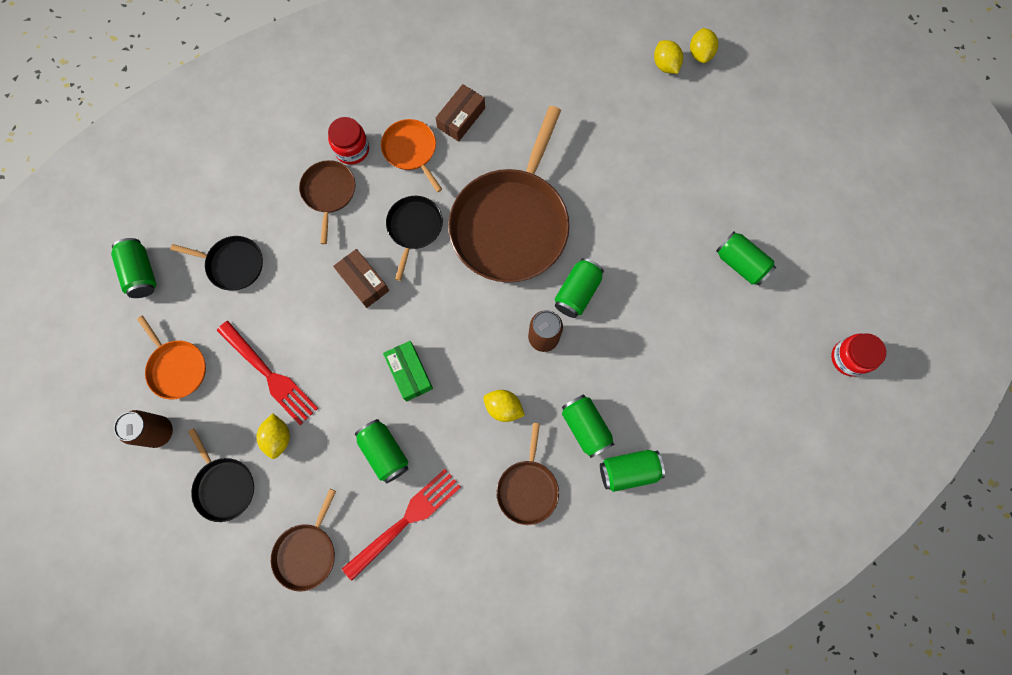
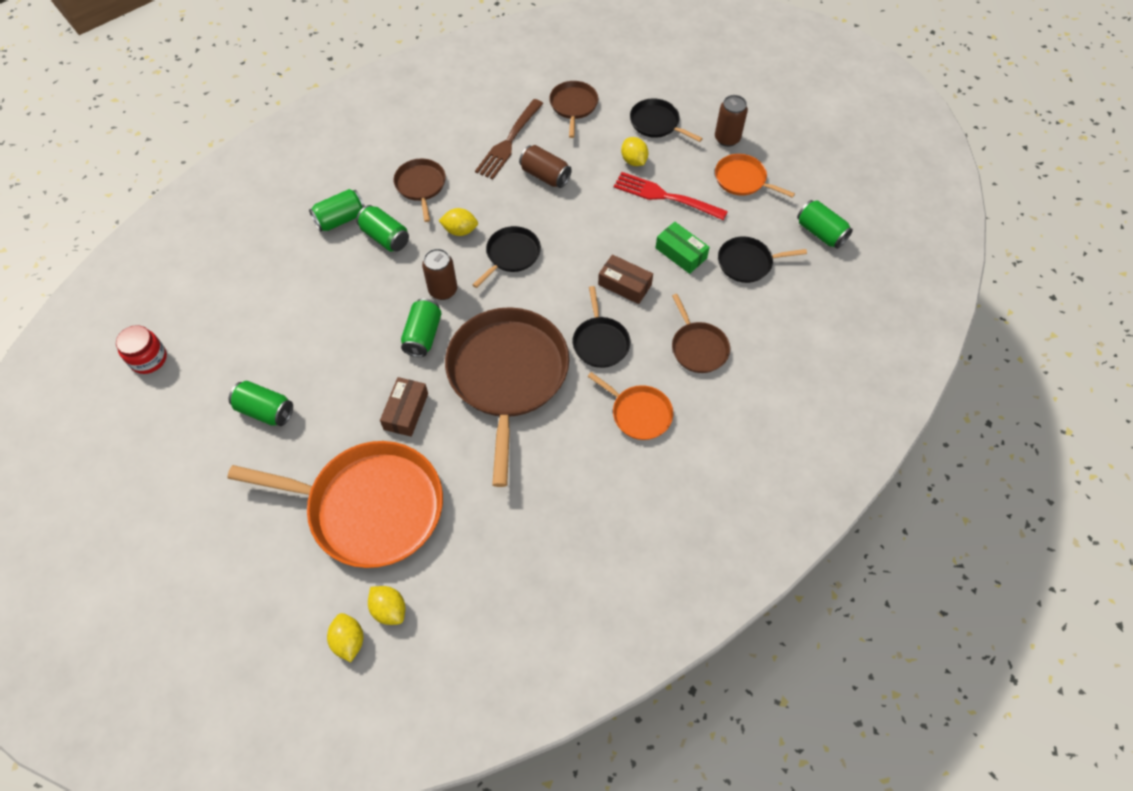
camera: 160 degrees right, 15 degrees down
red jar [328,117,369,165] -> none
red fork [342,469,461,581] -> brown fork [475,99,543,179]
green can [355,419,408,483] -> brown can [519,145,572,188]
green box [383,341,433,402] -> green box moved to [655,222,710,274]
brown box [436,84,485,142] -> brown box moved to [380,377,428,437]
none -> orange pan [227,441,443,568]
none -> black pan [473,226,541,288]

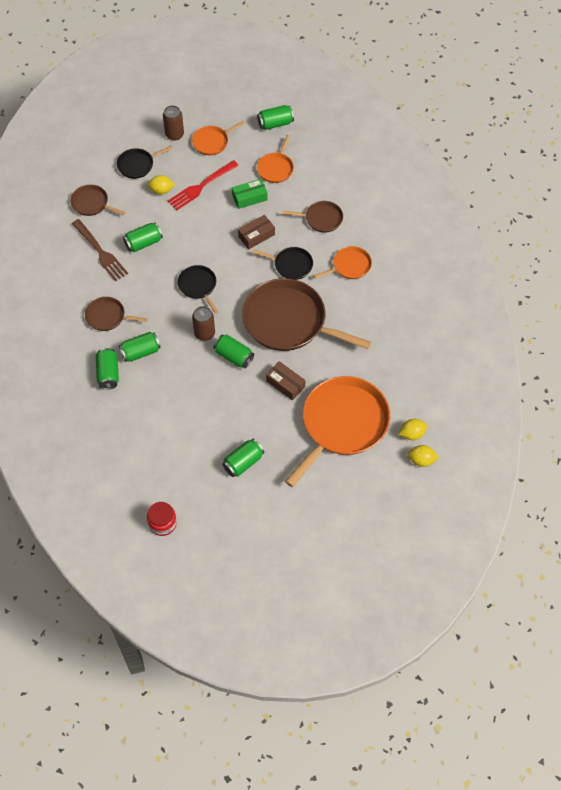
camera: 65 degrees left, 0 degrees up
yellow lemon [439,208,478,236] -> none
brown can [519,145,572,188] -> green can [123,222,163,252]
black pan [718,237,807,283] -> orange pan [257,135,294,183]

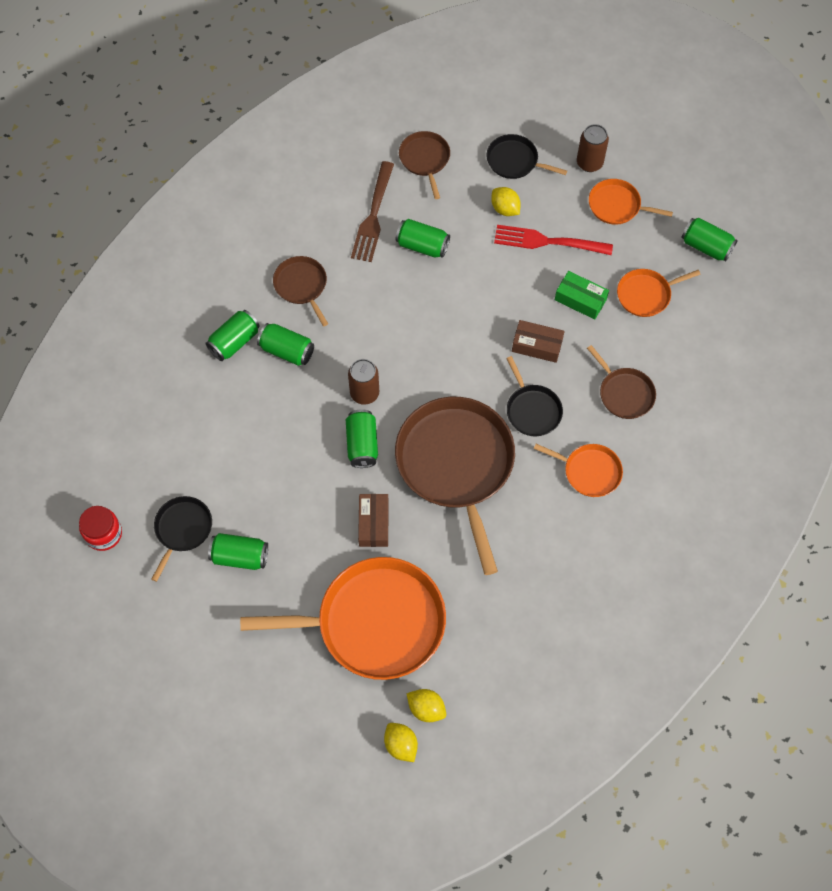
camera: 50 degrees right, 5 degrees up
black pan [177,265,219,313] -> black pan moved to [151,496,212,582]

